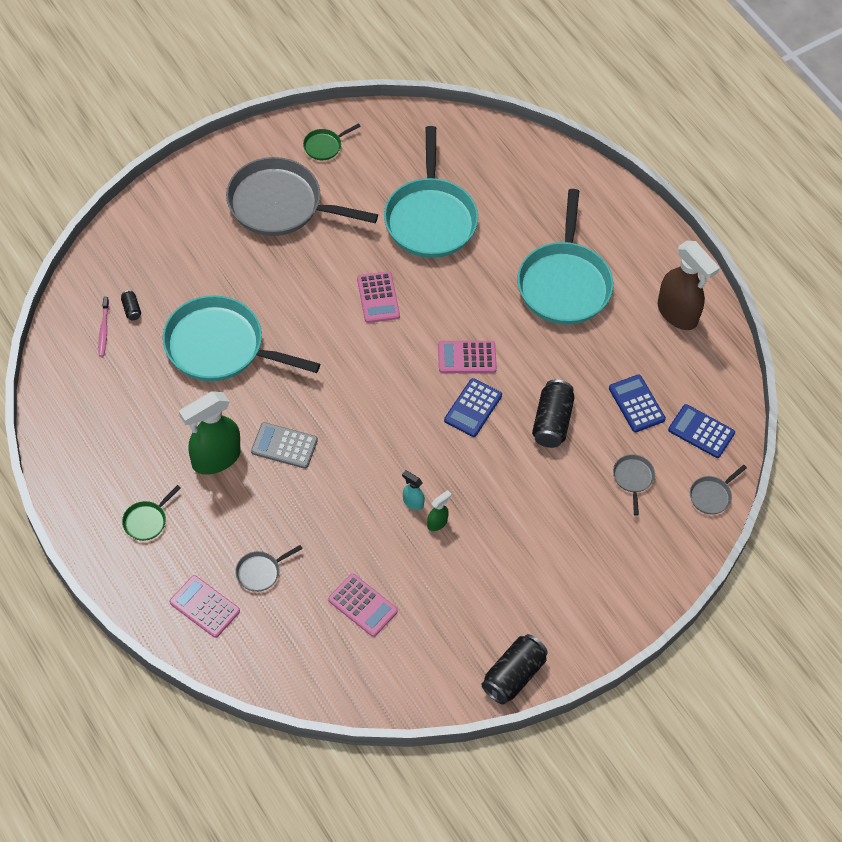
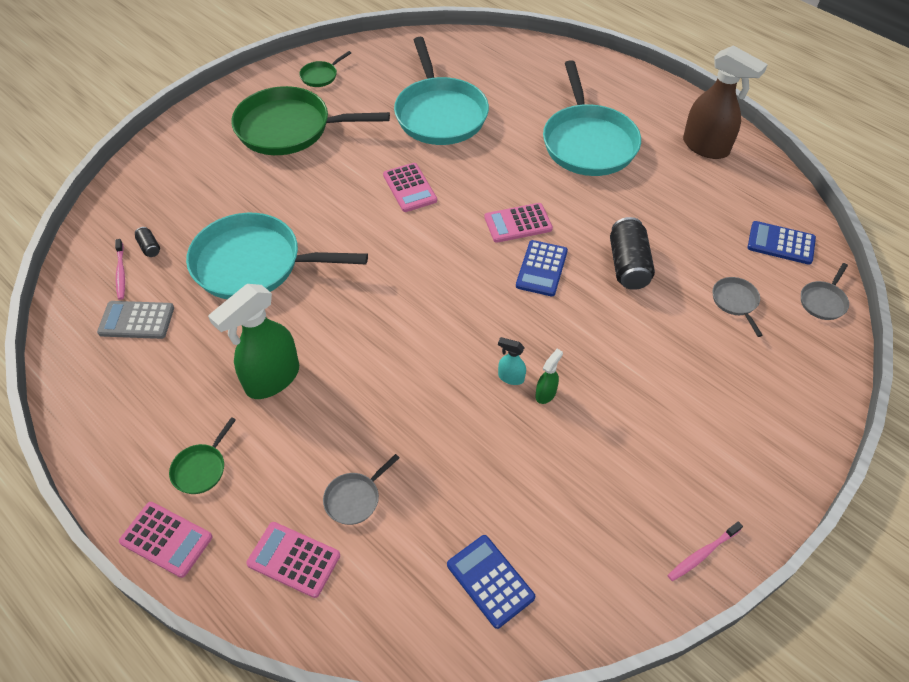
camera: 10 degrees left, 5 degrees down
grey pan [226,157,378,236] -> green pan [231,86,390,155]
grey calculator [251,422,318,469] -> grey calculator moved to [97,301,174,339]
pink calculator [328,574,398,637] -> pink calculator moved to [119,502,212,578]
black can [481,634,548,705] -> pink toothbrush [668,522,743,581]
blue calculator [609,374,666,432] -> blue calculator moved to [447,535,535,629]

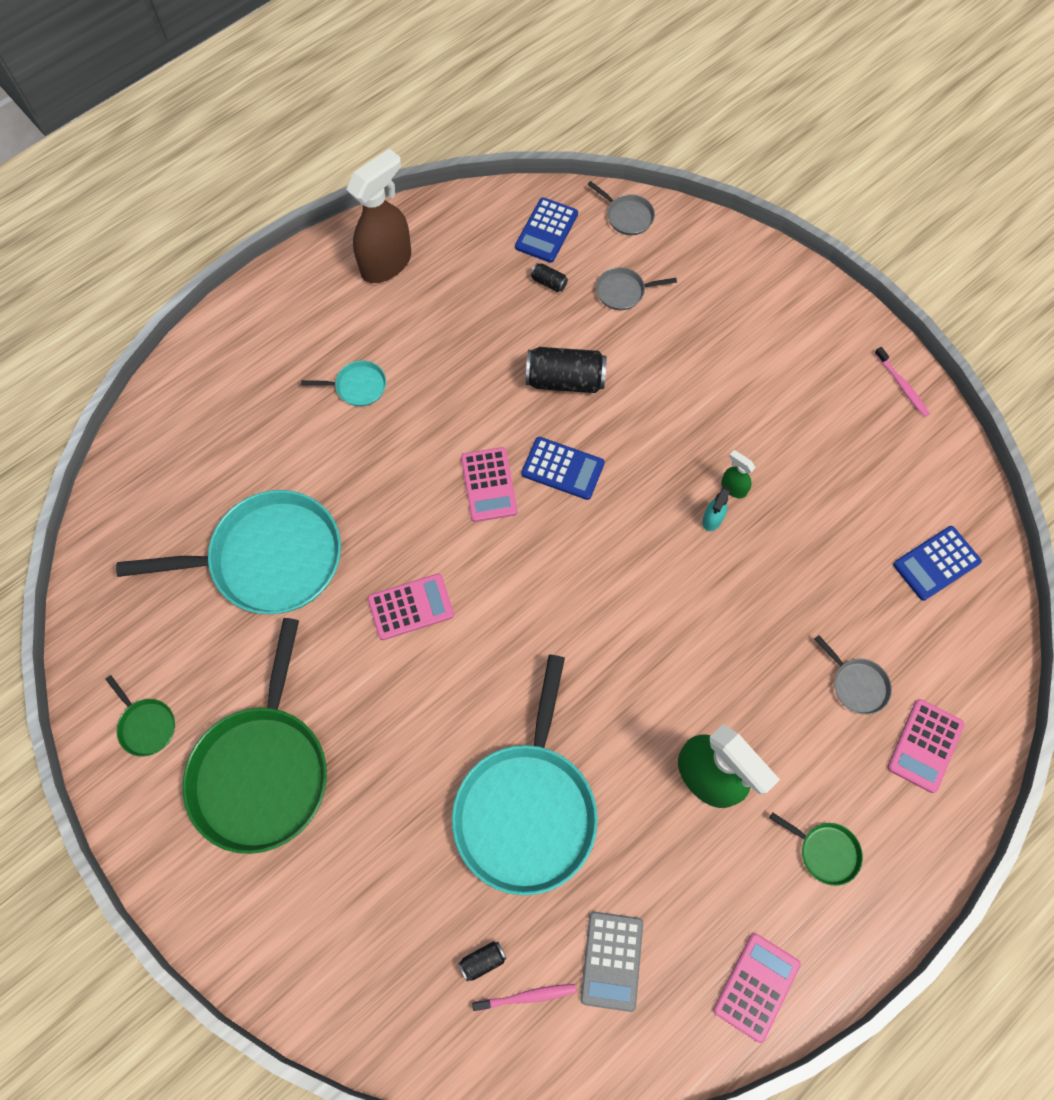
camera: 85 degrees left, 15 degrees up
pink calculator [119,502,212,578] -> pink calculator moved to [713,933,801,1043]
turquoise pan [543,60,641,176] -> turquoise pan [301,360,386,406], size x0.41
none -> black can [530,263,568,292]

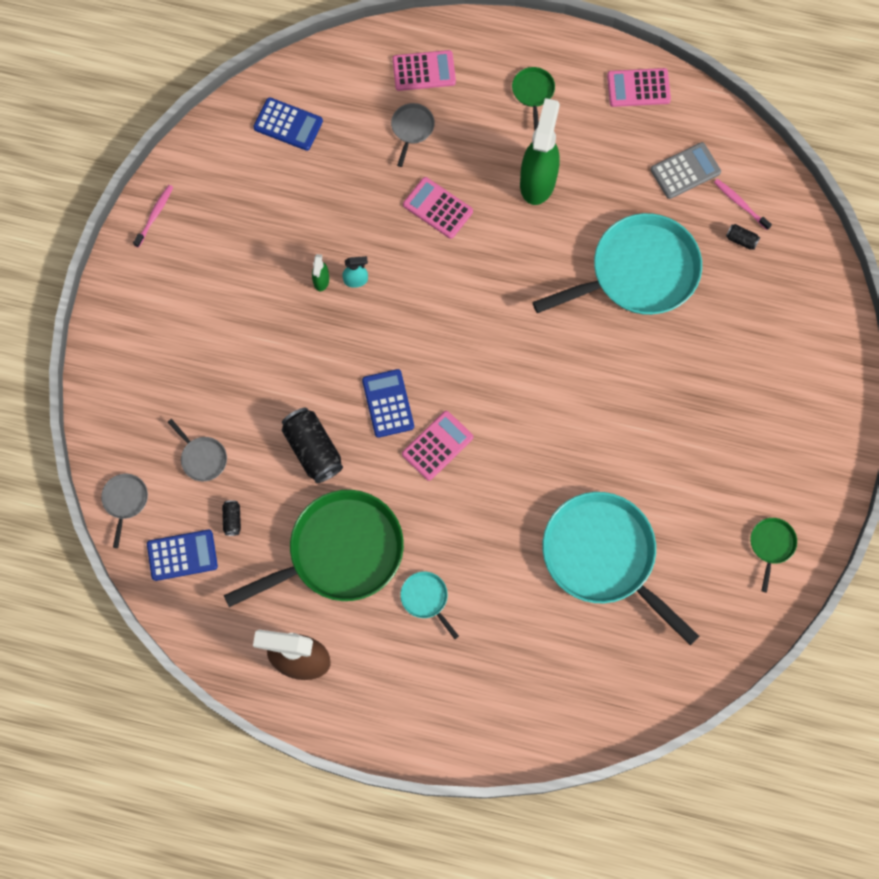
camera: 125 degrees left, 5 degrees up
green pan [182,618,327,854] -> green pan moved to [224,490,404,607]
pink calculator [368,573,454,640] -> pink calculator moved to [403,177,473,239]

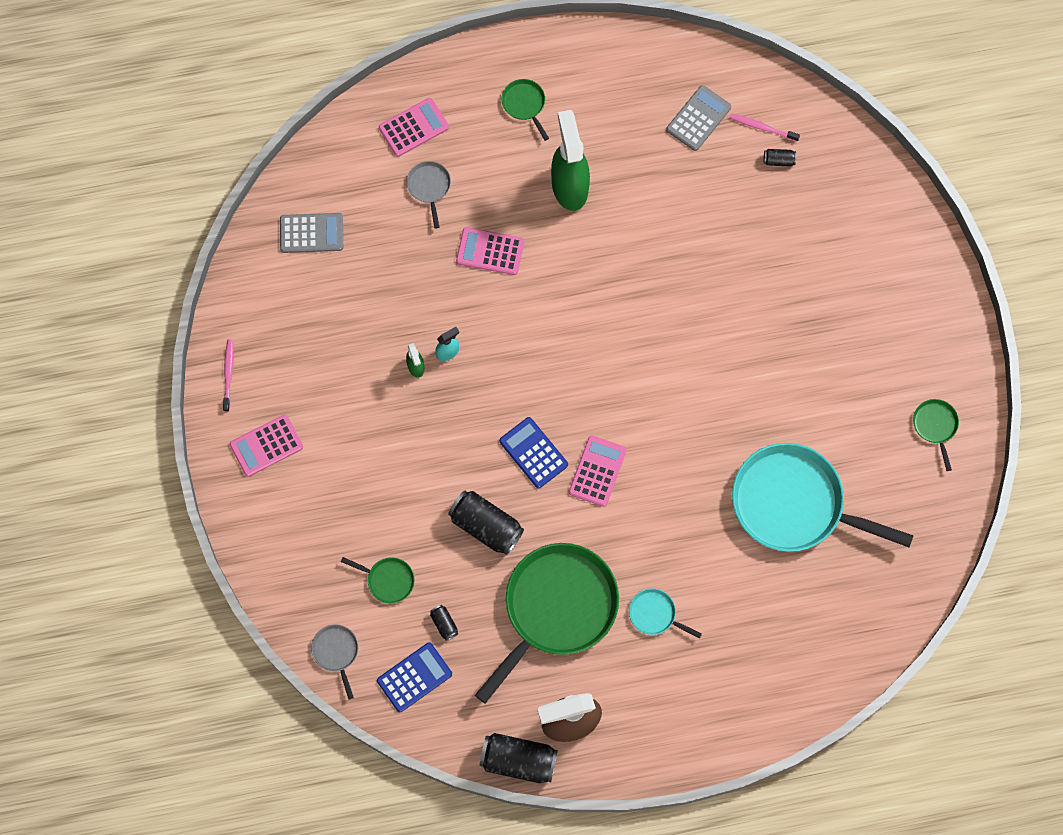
camera: 25 degrees left, 0 degrees up
grey pan [168,419,227,481] -> green pan [341,557,414,603]
blue calculator [253,97,323,151] -> grey calculator [280,213,343,253]
turquoise pan [532,213,702,315] -> none
pink calculator [607,68,671,107] -> pink calculator moved to [230,414,303,477]
none -> black can [480,733,558,783]

